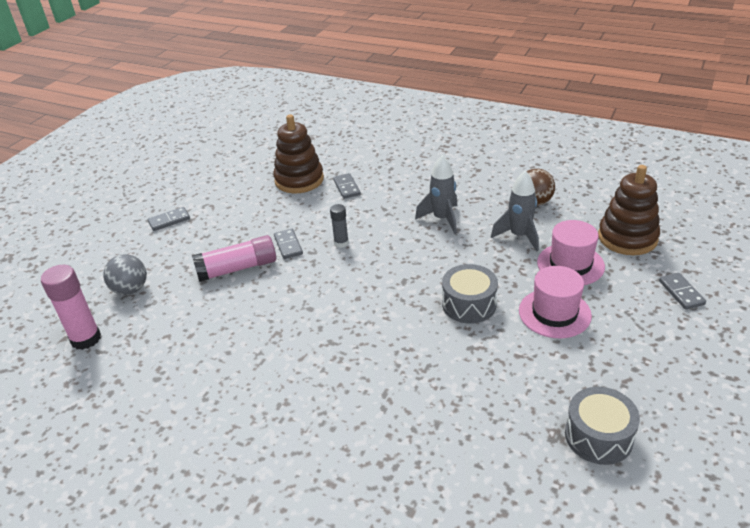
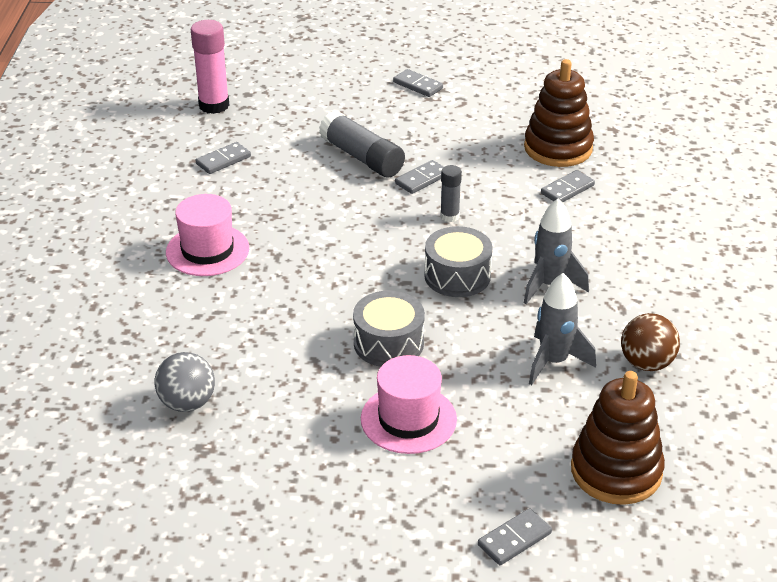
camera: 65 degrees right, 0 degrees up
grey ball [103,254,147,295] -> grey ball moved to [155,352,215,412]
pink glue stick [192,235,276,282] -> grey glue stick [319,110,405,178]
pink hat [537,220,605,285] -> pink hat moved to [166,194,249,276]
grey drum [565,387,640,465] -> grey drum moved to [424,226,493,297]
none -> grey domino [196,142,251,174]

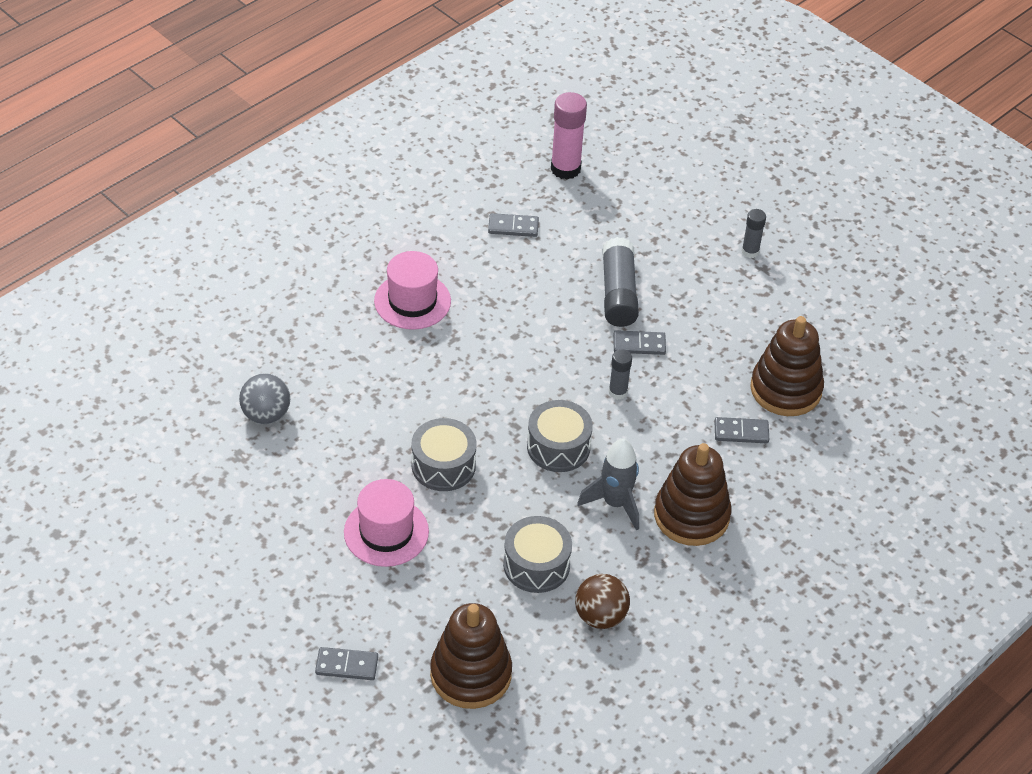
camera: 40 degrees right, 10 degrees up
grey domino [393,69,443,97] -> grey glue stick [742,209,766,258]
grey rocket [529,273,596,385] -> grey drum [503,516,572,593]
none -> brown stacking toy [654,443,731,546]

